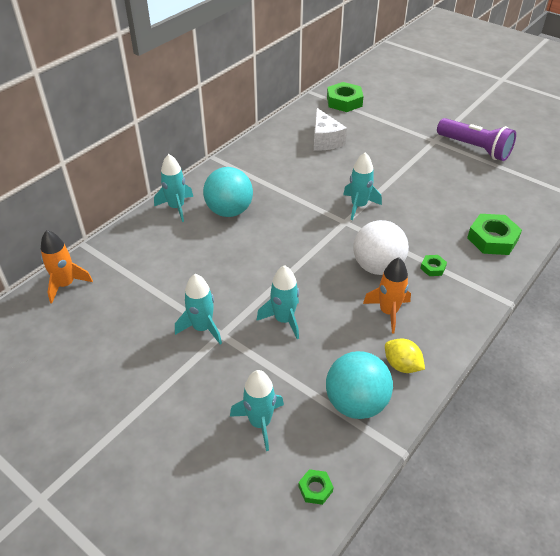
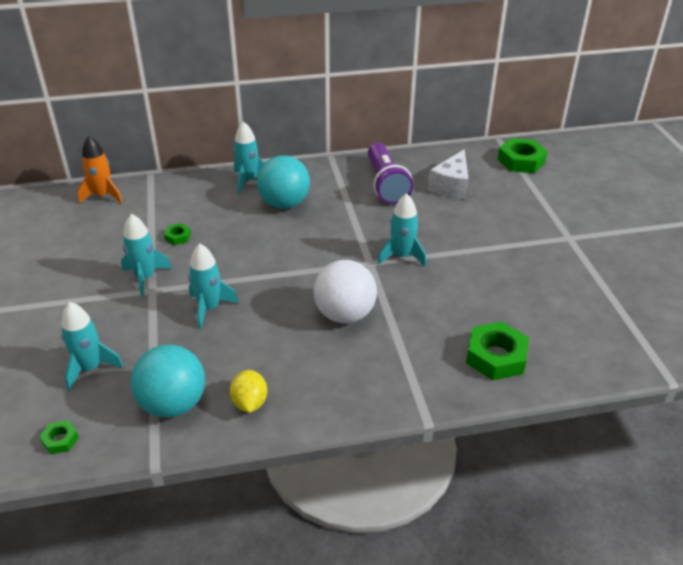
camera: 40 degrees right, 5 degrees down
orange rocket [363,257,411,334] -> none
green nut [420,255,447,276] -> green nut moved to [164,223,191,245]
purple flashlight [437,118,516,161] -> purple flashlight moved to [368,143,413,204]

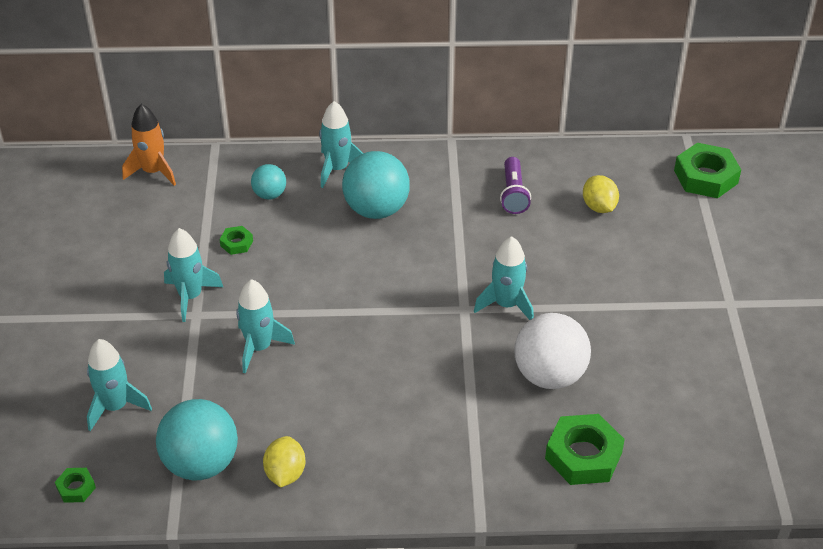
camera: 10 degrees right, 5 degrees up
white ball [313,260,377,323] -> white ball moved to [515,313,591,389]
purple flashlight [368,143,413,204] -> purple flashlight [500,157,531,214], size x0.61
white cheese [428,149,469,199] -> yellow lemon [583,175,619,213]
none -> turquoise ball [251,164,286,200]

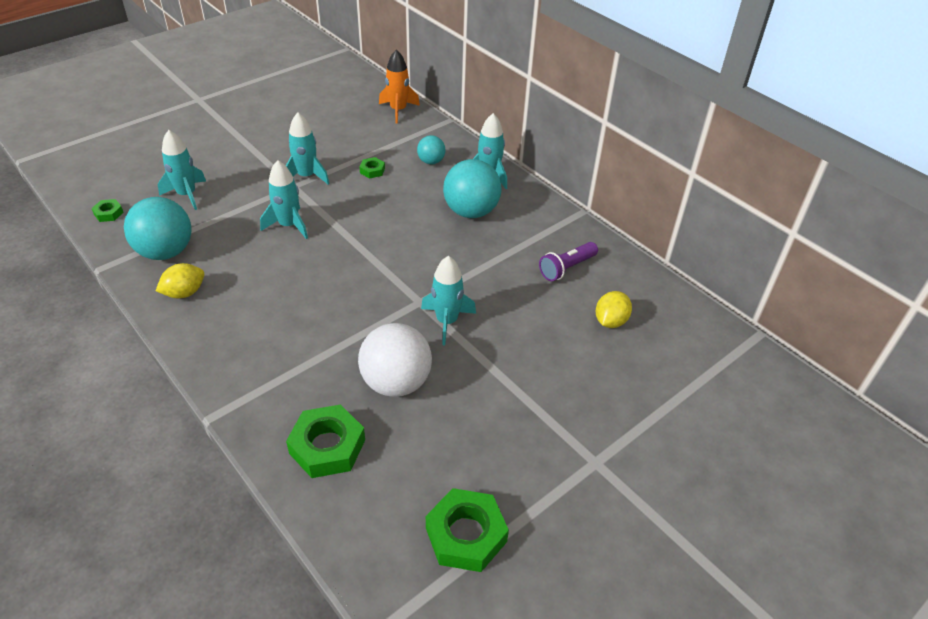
camera: 50 degrees right, 0 degrees up
green nut [674,143,741,198] -> green nut moved to [426,488,509,572]

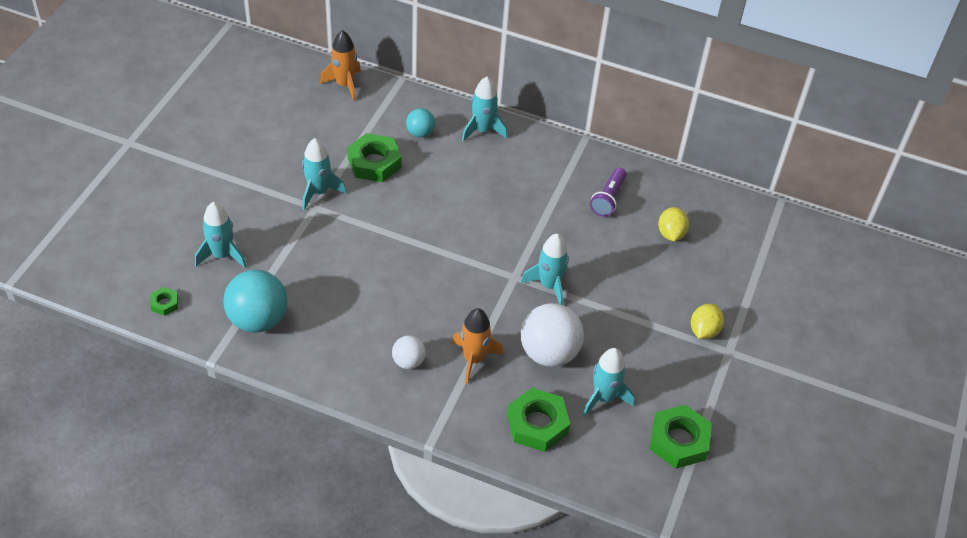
camera: 30 degrees left, 5 degrees up
yellow lemon [156,263,204,298] -> yellow lemon moved to [691,304,724,339]
turquoise rocket [260,160,308,239] -> turquoise rocket moved to [583,348,634,417]
green nut [360,157,385,178] -> green nut [347,133,401,182], size x2.04
turquoise ball [443,159,501,218] -> none
none -> white ball [392,335,426,369]
none -> orange rocket [452,308,503,384]

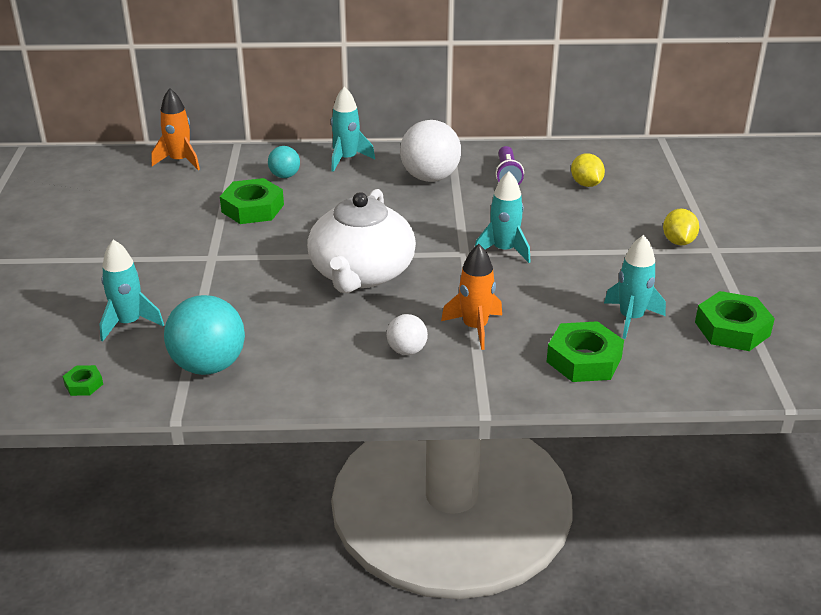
camera: 20 degrees left, 15 degrees down
turquoise rocket [302,138,346,210] -> none
white ball [521,303,584,367] -> white ball moved to [400,120,461,182]
none -> white teapot [307,189,416,293]

